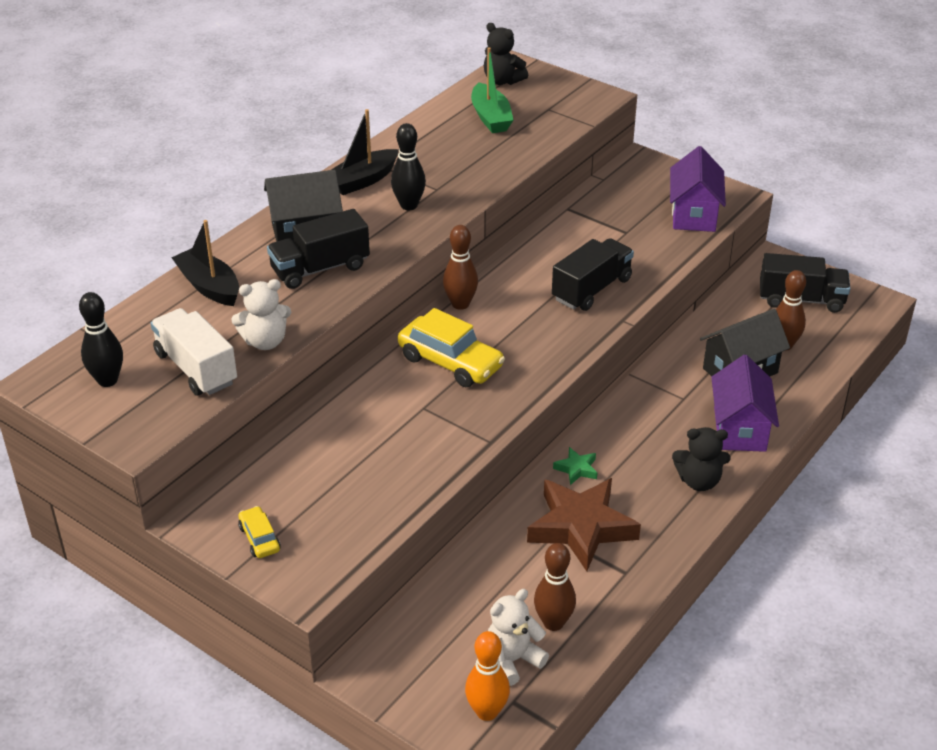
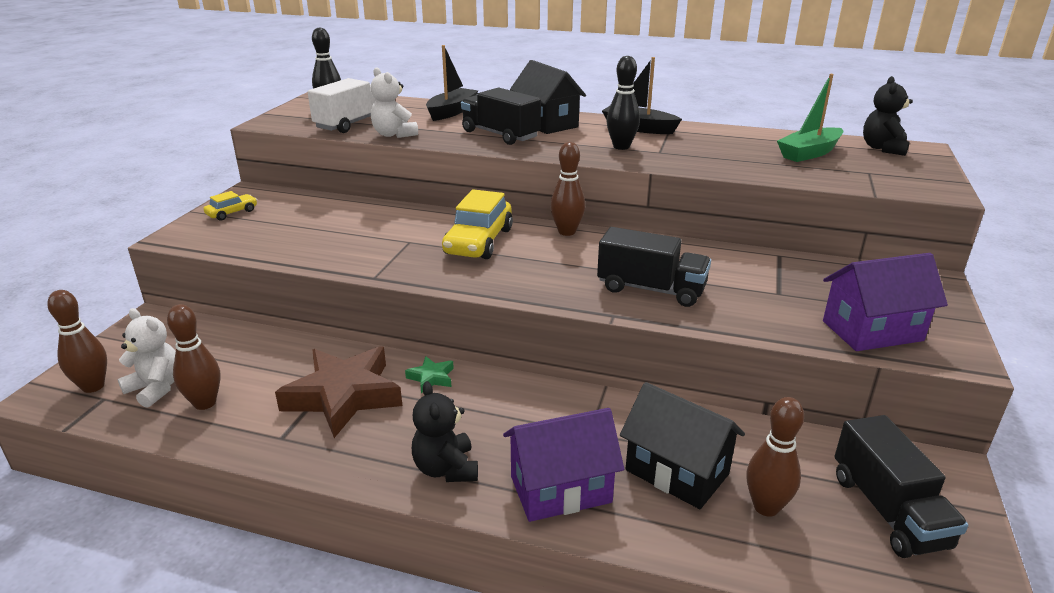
camera: 70 degrees right, 10 degrees down
orange bowling pin [465,631,510,721] -> brown bowling pin [47,290,107,393]

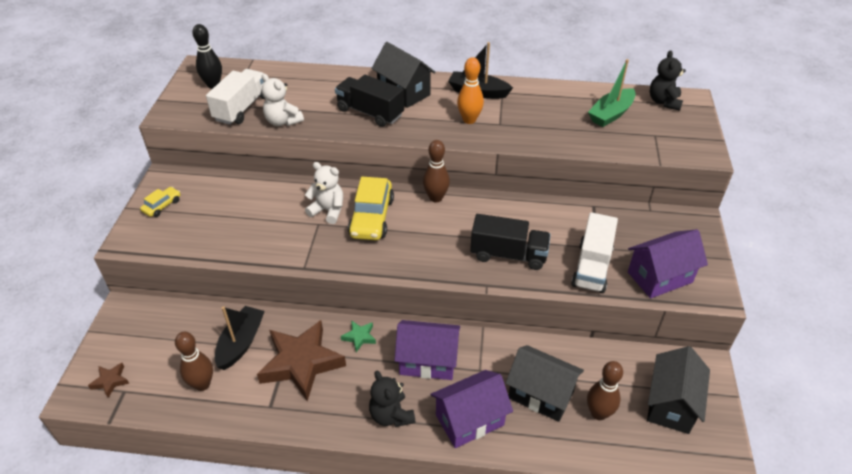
camera: 10 degrees left, 15 degrees up
brown bowling pin [47,290,107,393] -> brown star [88,363,129,398]
white teddy bear [117,308,176,408] -> white teddy bear moved to [305,162,343,224]
black boat [426,45,478,121] -> black boat moved to [215,306,265,370]
black bowling pin [606,56,640,150] -> orange bowling pin [457,57,484,124]
black truck [835,415,968,558] -> black house [647,346,710,434]
none -> purple house [394,320,460,380]
none -> white truck [571,212,618,293]

